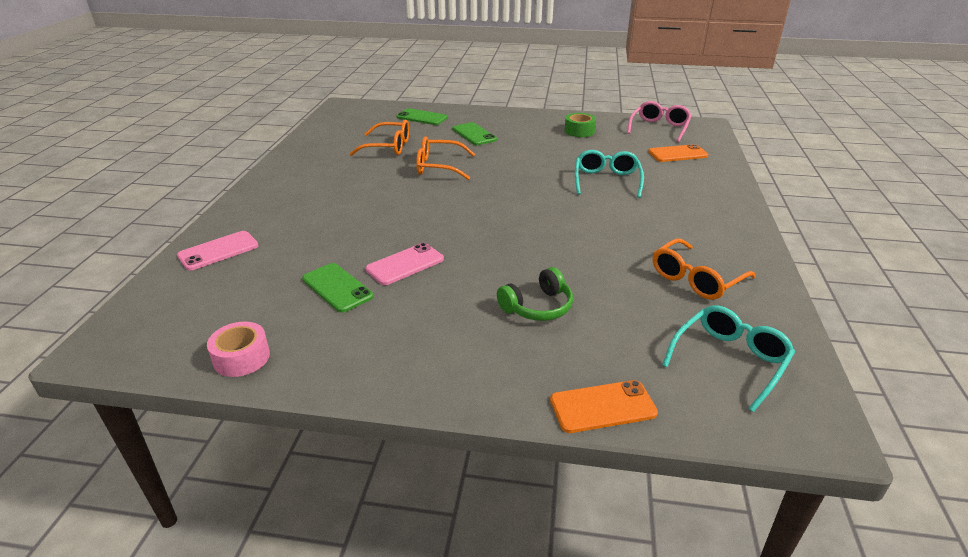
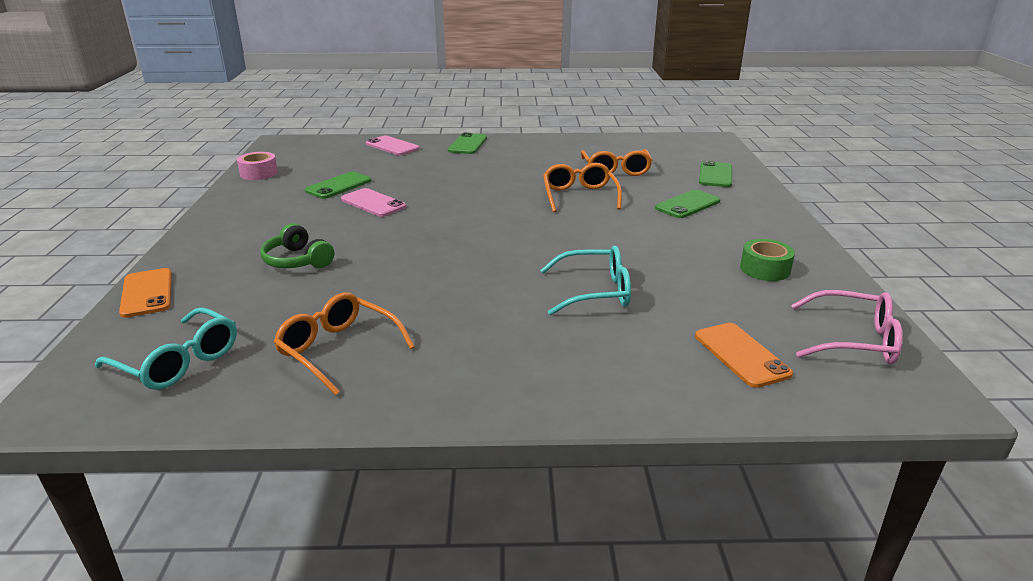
camera: 80 degrees right, 5 degrees down
none -> green phone [448,132,487,154]

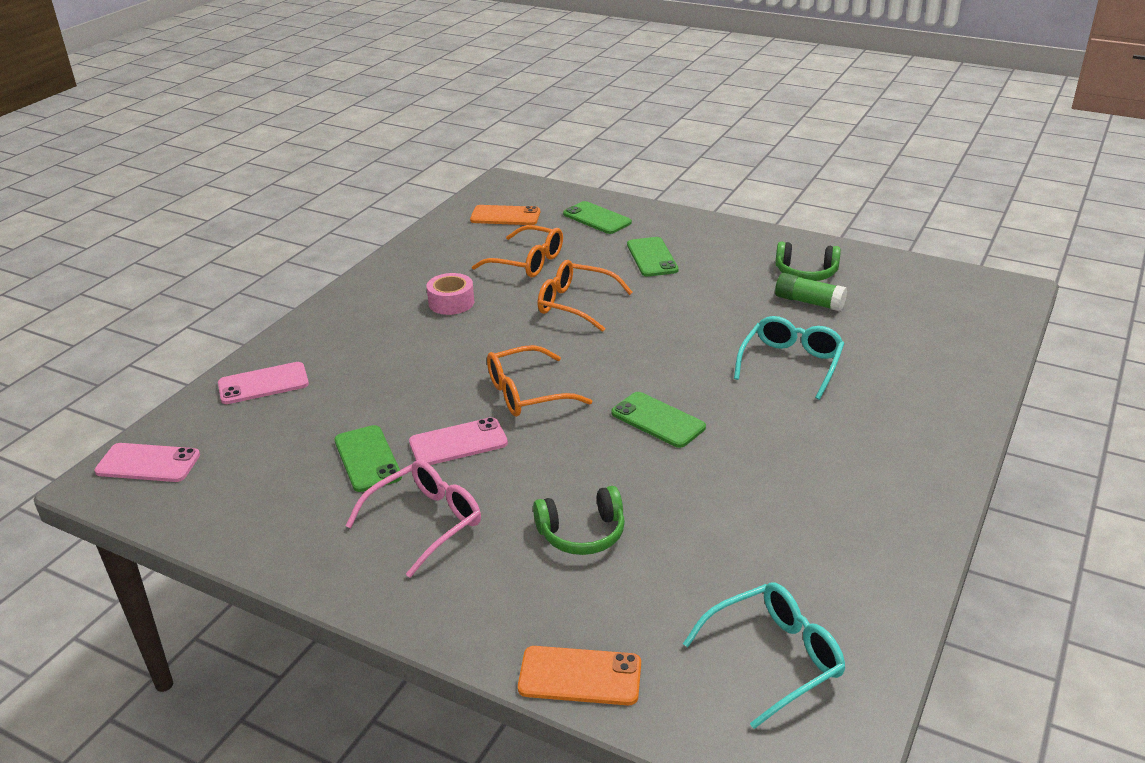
camera: 60 degrees left, 5 degrees up
pink tape [237,152,278,180] -> pink tape moved to [426,273,474,315]
orange glasses [274,293,415,395] -> orange glasses moved to [487,345,592,417]
green phone [448,132,487,154] -> green phone moved to [611,392,706,448]
orange phone [695,323,793,388] -> orange phone moved to [470,205,540,225]
green tape [740,239,795,281] -> green headphones [775,242,841,281]
pink glasses [791,290,903,364] -> pink glasses moved to [346,460,481,578]
none -> pink phone [94,443,200,482]
none -> green glue stick [775,273,847,311]

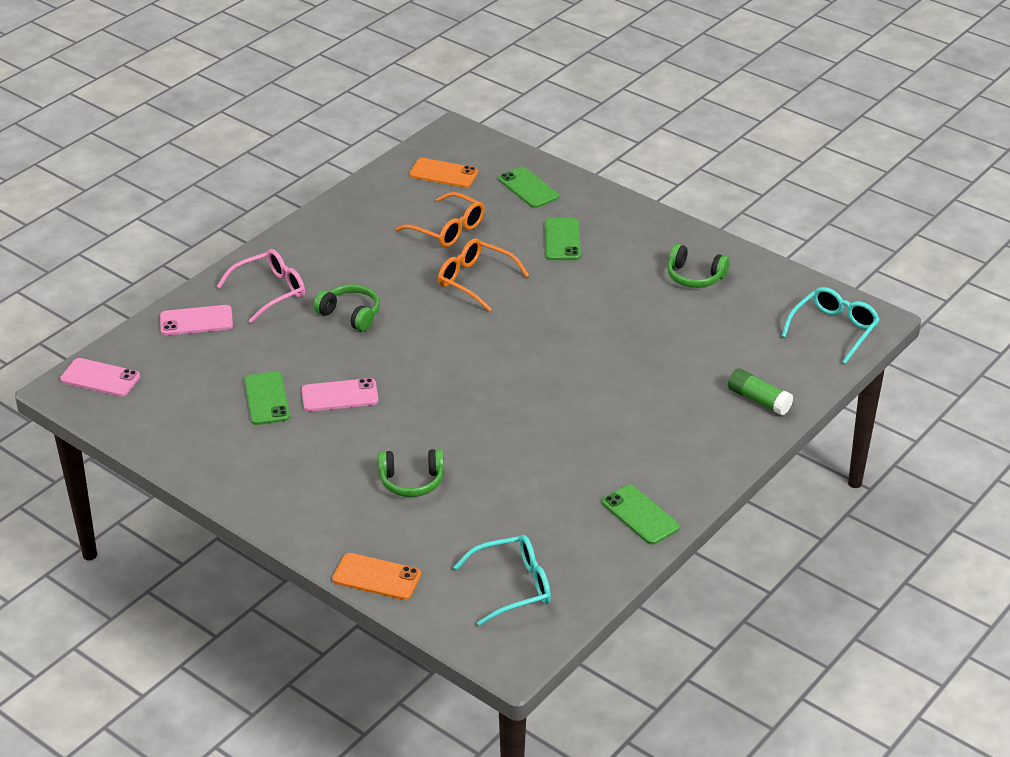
camera: 10 degrees right, 5 degrees up
pink glasses [346,460,481,578] -> pink glasses moved to [217,249,305,323]
pink tape [426,273,474,315] -> none
orange glasses [487,345,592,417] -> none
green phone [611,392,706,448] -> green phone moved to [602,484,680,545]
turquoise glasses [734,316,844,400] -> turquoise glasses moved to [781,287,880,364]
green glue stick [775,273,847,311] -> green glue stick moved to [728,368,793,416]
none -> green headphones [314,284,380,331]

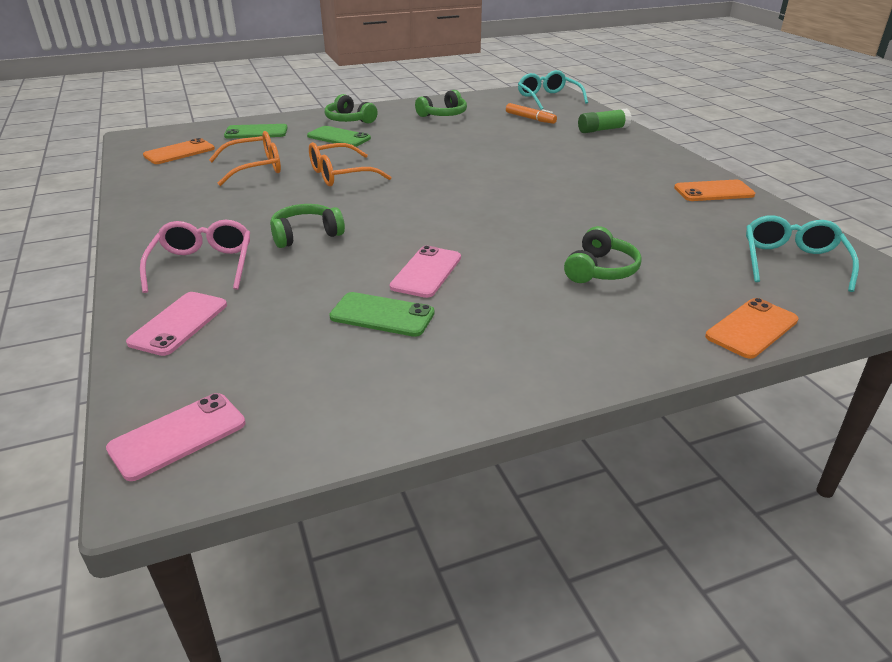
camera: 60 degrees left, 5 degrees down
green phone [602,484,680,545] -> orange phone [674,180,755,201]
none -> green headphones [325,94,377,124]
none -> orange marker [506,103,557,124]

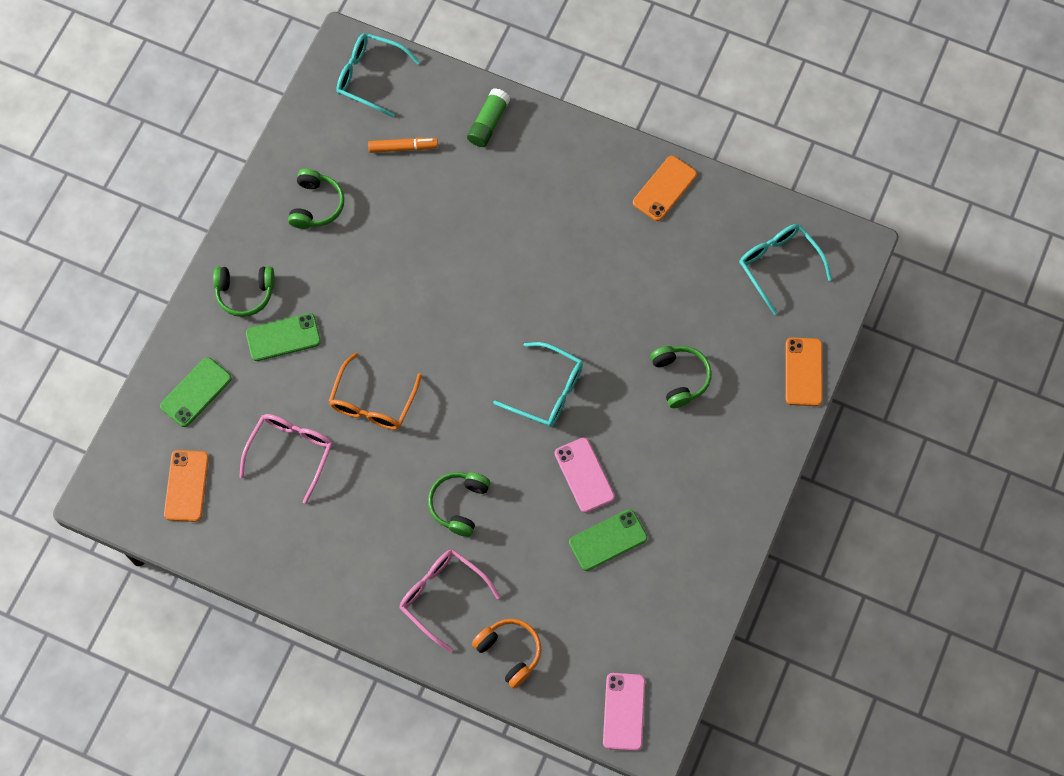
camera: 45 degrees left, 35 degrees up
pink phone [126,292,227,356] -> orange headphones [472,619,541,689]
orange glasses [209,131,281,186] -> pink glasses [239,414,333,504]
none -> turquoise glasses [493,342,583,427]

